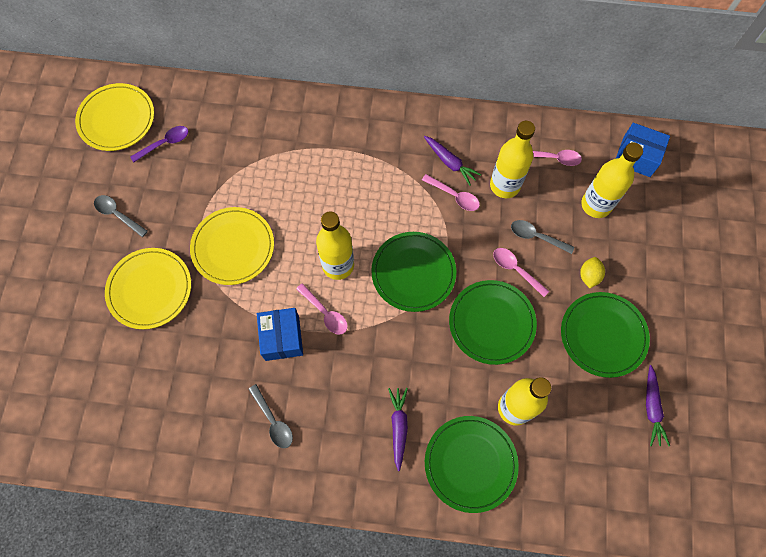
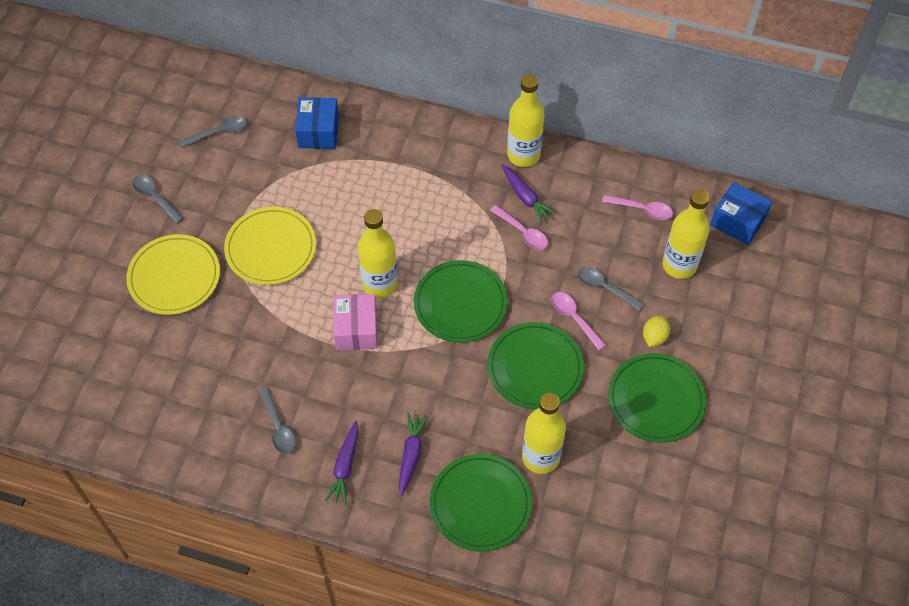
camera: 10 degrees right, 10 degrees down
yellow plate [75,83,154,151] -> none
purple spoon [130,126,188,162] -> grey spoon [179,116,247,147]
blue box [257,308,303,361] -> blue box moved to [295,97,339,149]
pink spoon [296,283,348,335] -> pink box [333,294,378,351]
yellow bottle [490,121,535,198] -> yellow bottle moved to [507,74,545,167]
purple carrot [646,365,670,446] -> purple carrot moved to [325,421,358,505]

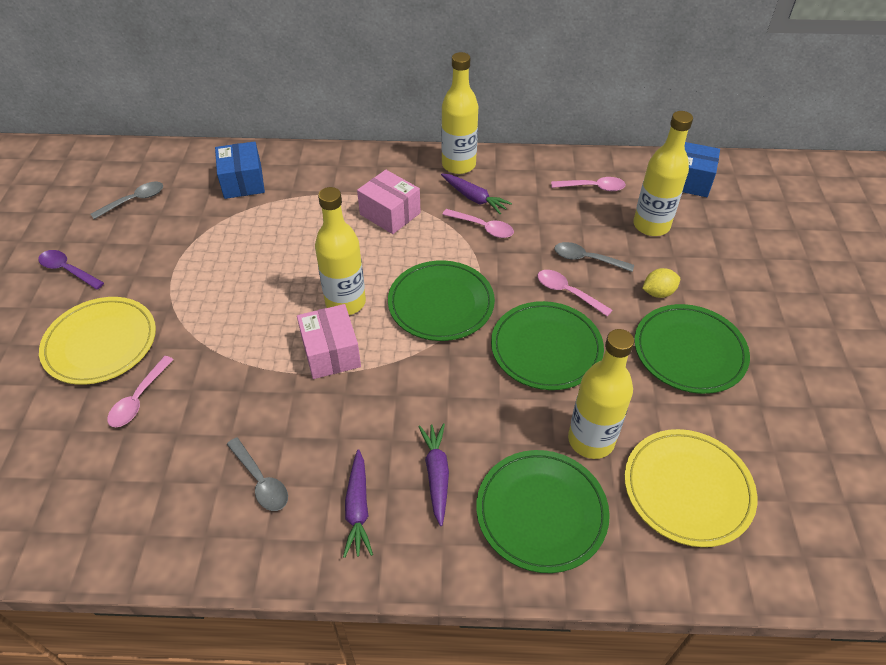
camera: 15 degrees left, 10 degrees down
grey spoon [132,175,183,223] -> purple spoon [38,250,104,290]
yellow plate [224,207,316,285] -> yellow plate moved to [624,429,757,547]
yellow lemon [643,315,670,347] -> yellow lemon turned 60 degrees clockwise [642,268,680,298]
none -> pink spoon [107,356,174,427]
none -> pink box [357,170,421,234]

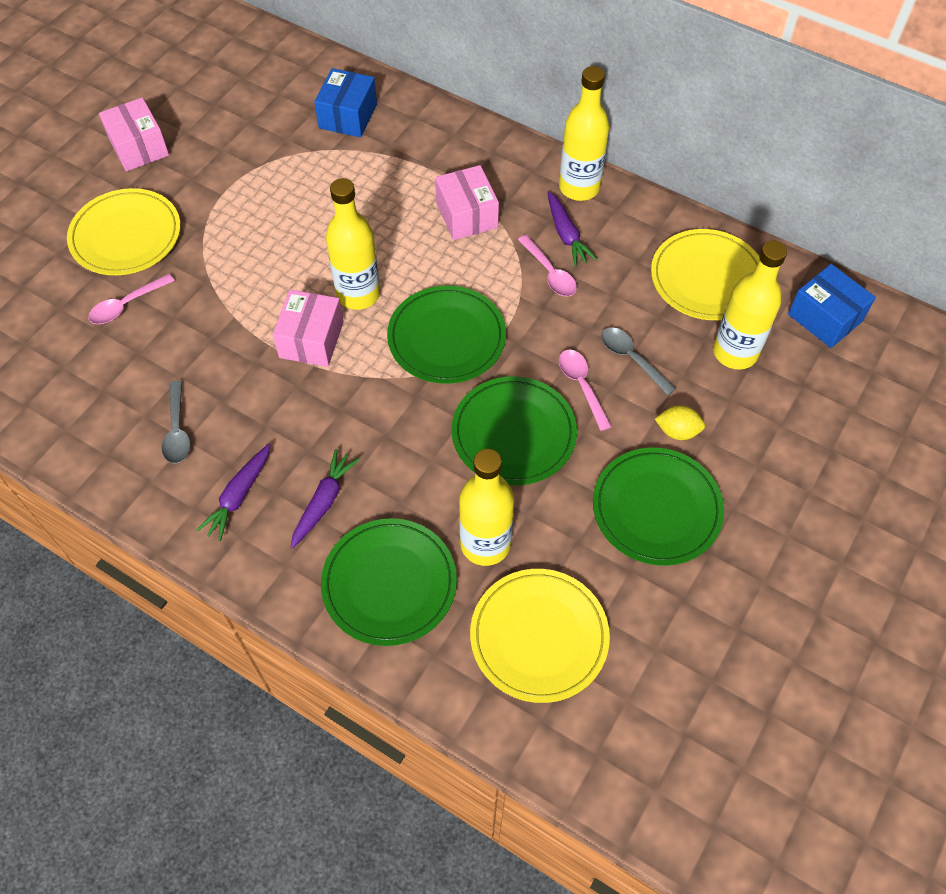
camera: 30 degrees right, 10 degrees up
purple spoon [38,250,104,290] -> pink box [99,97,169,172]
grey spoon [91,182,163,219] -> none
pink spoon [551,177,626,191] -> yellow plate [651,229,760,320]

